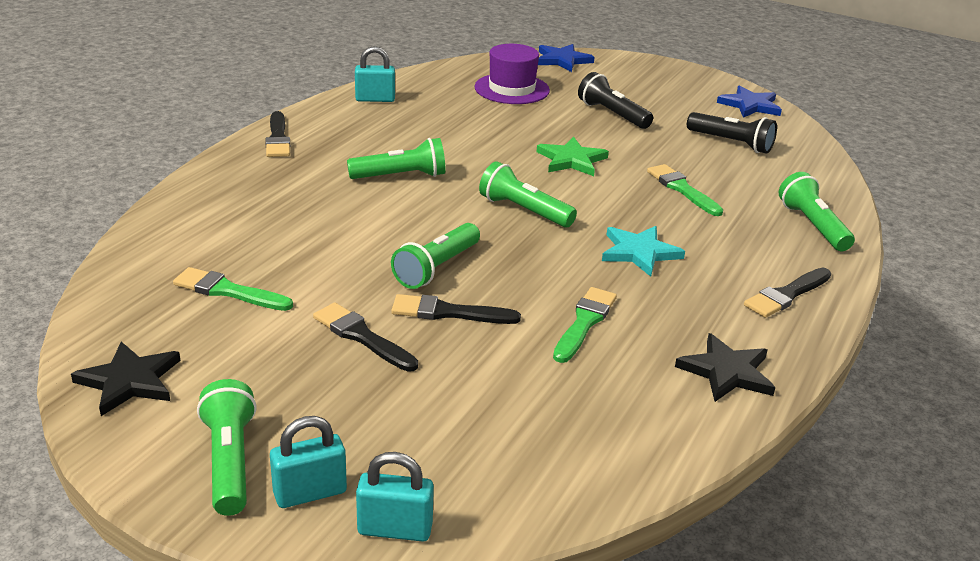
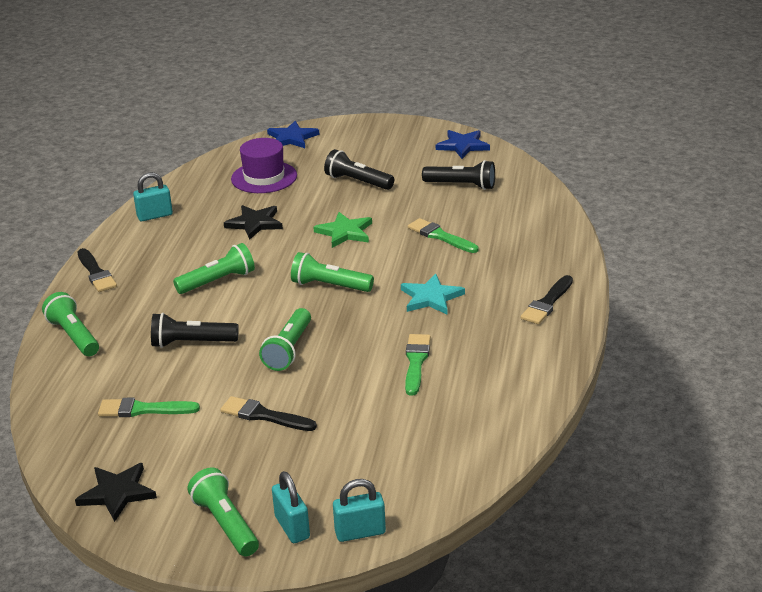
camera: 15 degrees left, 0 degrees up
turquoise padlock [270,416,347,508] -> turquoise padlock turned 75 degrees counterclockwise [272,471,310,543]
black brush [391,294,521,324] -> none
black star [675,333,776,402] -> black star moved to [224,205,283,240]
green flashlight [779,172,855,251] -> green flashlight moved to [42,292,99,356]
none -> black flashlight [151,313,238,348]

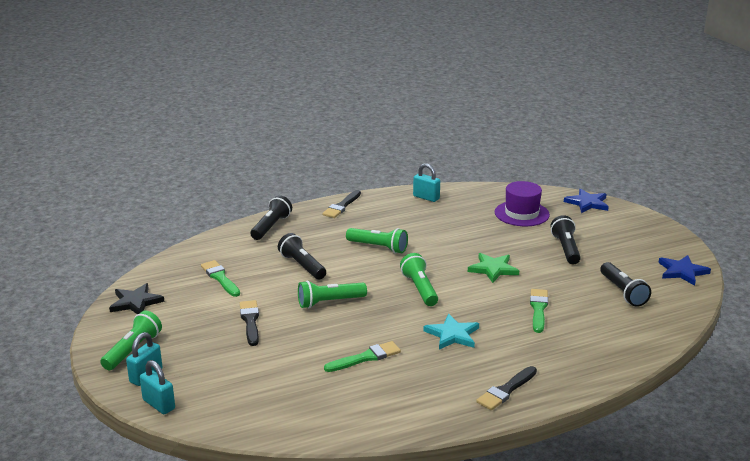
camera: 55 degrees right, 5 degrees down
green flashlight [42,292,99,356] -> black flashlight [250,195,292,240]
black star [224,205,283,240] -> none
black brush [521,275,573,324] -> black brush turned 45 degrees counterclockwise [476,366,537,410]

